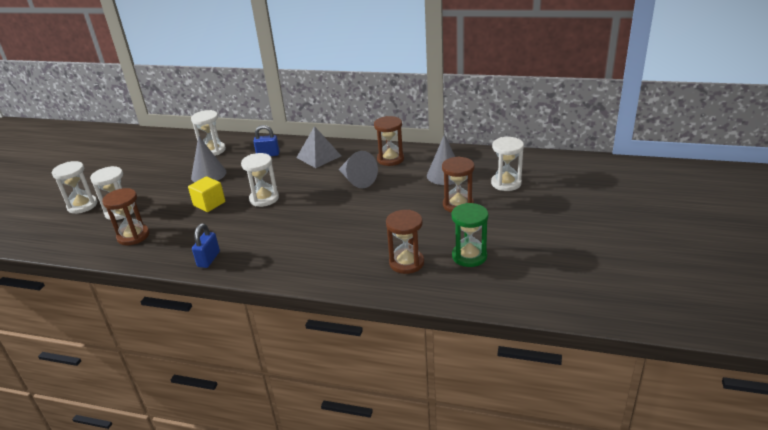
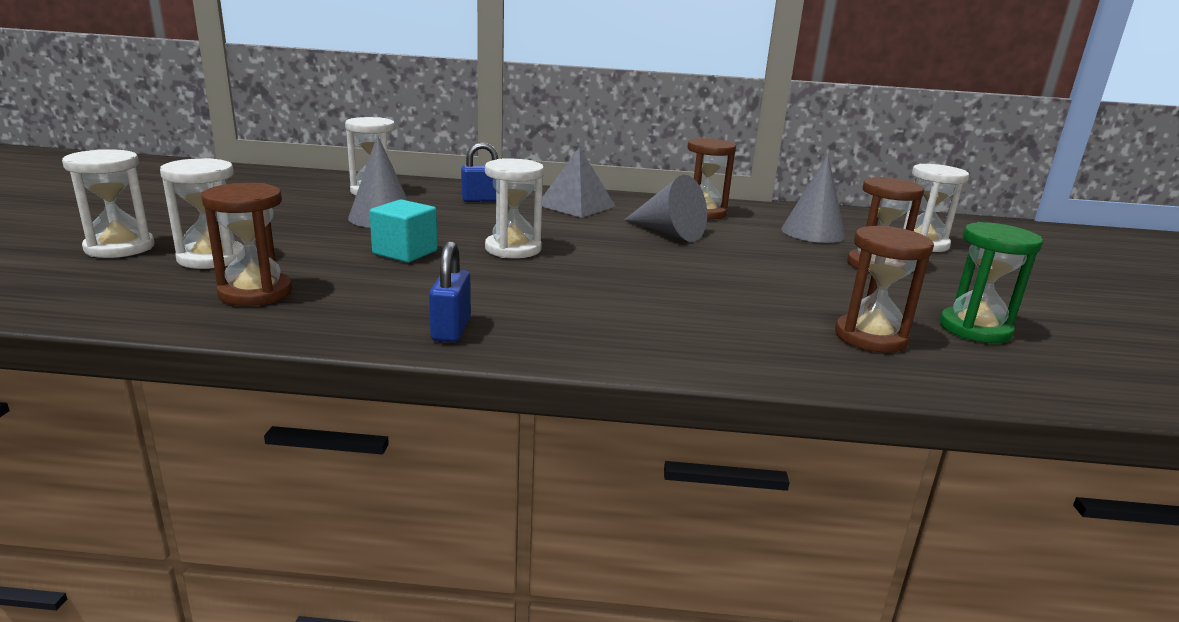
camera: 15 degrees left, 10 degrees down
yellow cube [188,176,225,212] -> turquoise cube [369,199,437,263]

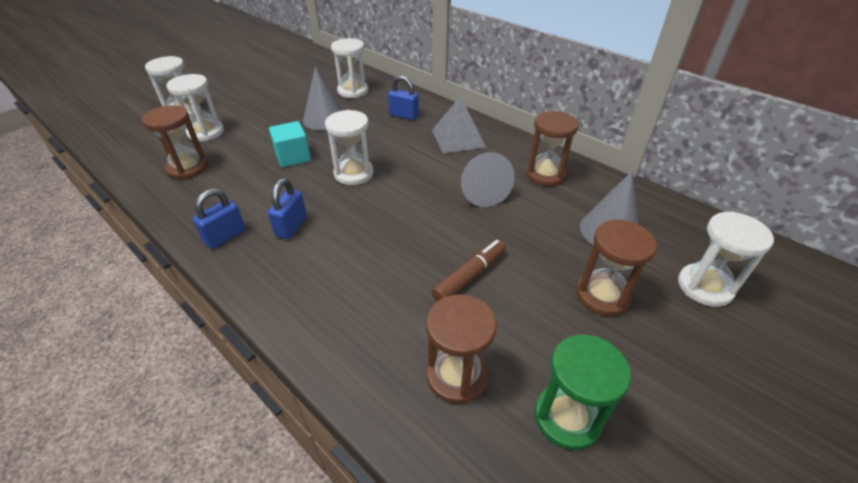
camera: 40 degrees right, 20 degrees up
none -> blue padlock [268,178,307,239]
none -> brown marker [431,240,506,301]

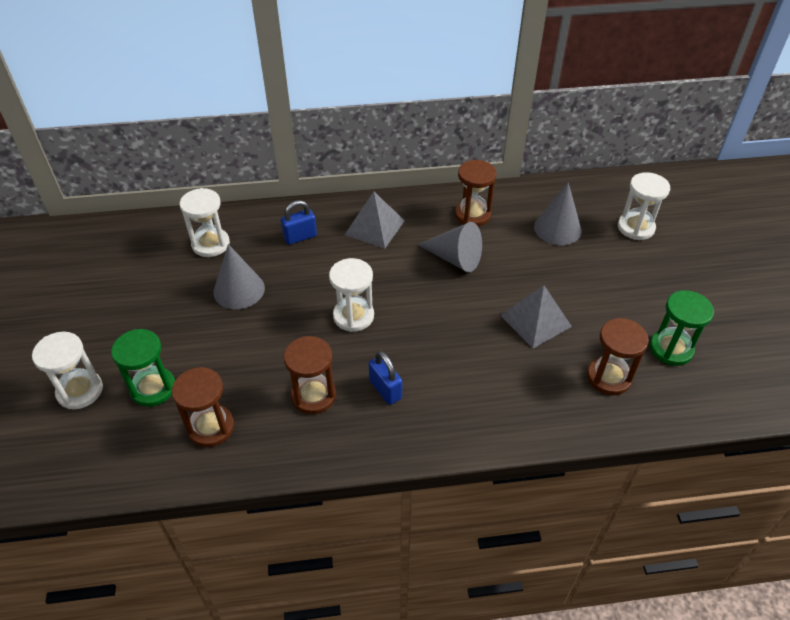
camera: 50 degrees left, 5 degrees up
white hourglass [166,74,224,142] -> green hourglass [111,329,175,407]
blue padlock [193,189,245,249] -> none
turquoise cube [269,121,311,167] -> none
brown marker [431,240,506,301] -> grey pyramid [500,285,572,348]
brown hourglass [576,220,657,316] -> brown hourglass moved to [284,336,336,414]

